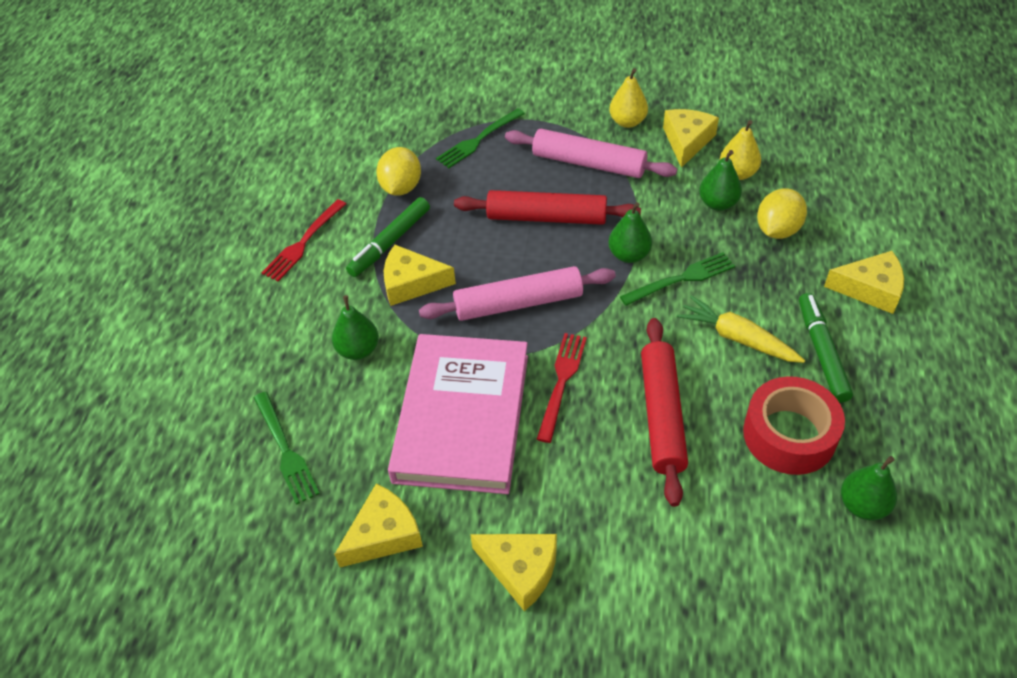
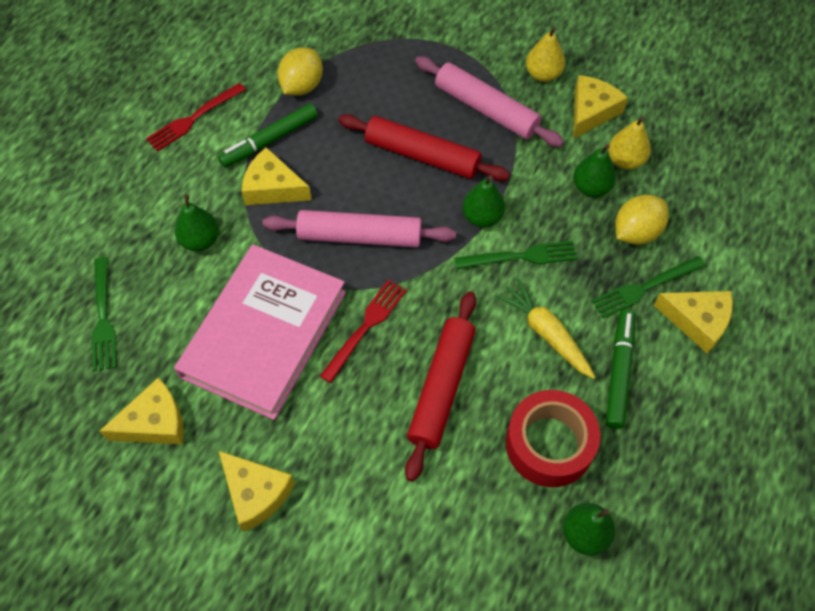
camera: 15 degrees right, 10 degrees up
green fork [436,108,525,168] -> green fork moved to [592,256,706,318]

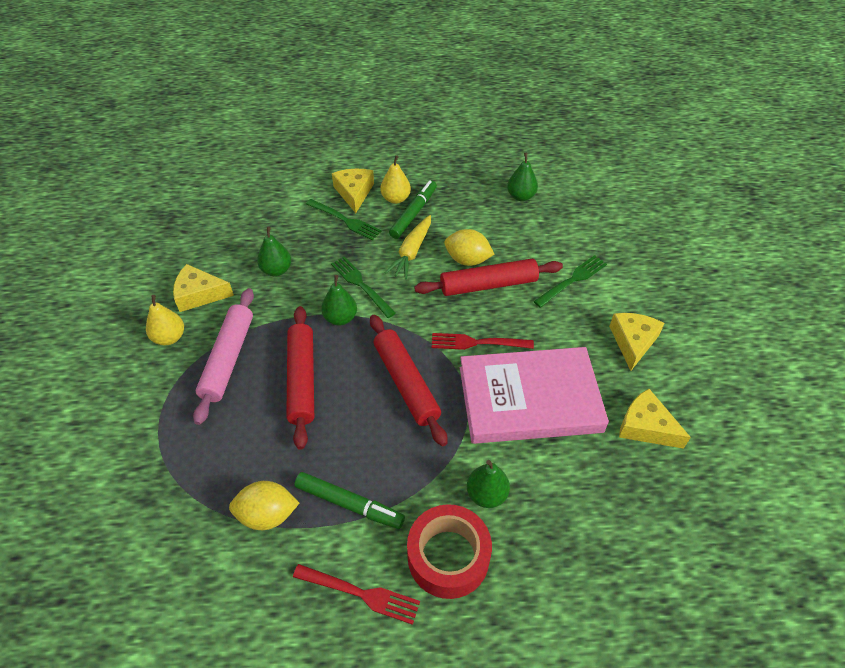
camera: 120 degrees left, 10 degrees down
green fork [92,257,117,371] -> green fork moved to [533,255,607,308]
yellow cheese [241,147,312,205] -> none
pink rolling pin [263,210,456,248] -> red rolling pin [370,315,447,446]
red tape [506,390,601,487] -> red tape moved to [407,504,492,599]
green marker [606,309,635,429] -> green marker turned 135 degrees clockwise [389,180,437,239]
yellow pear [608,116,651,170] -> yellow pear moved to [380,155,411,204]
yellow lemon [615,195,669,245] -> yellow lemon moved to [444,229,494,266]

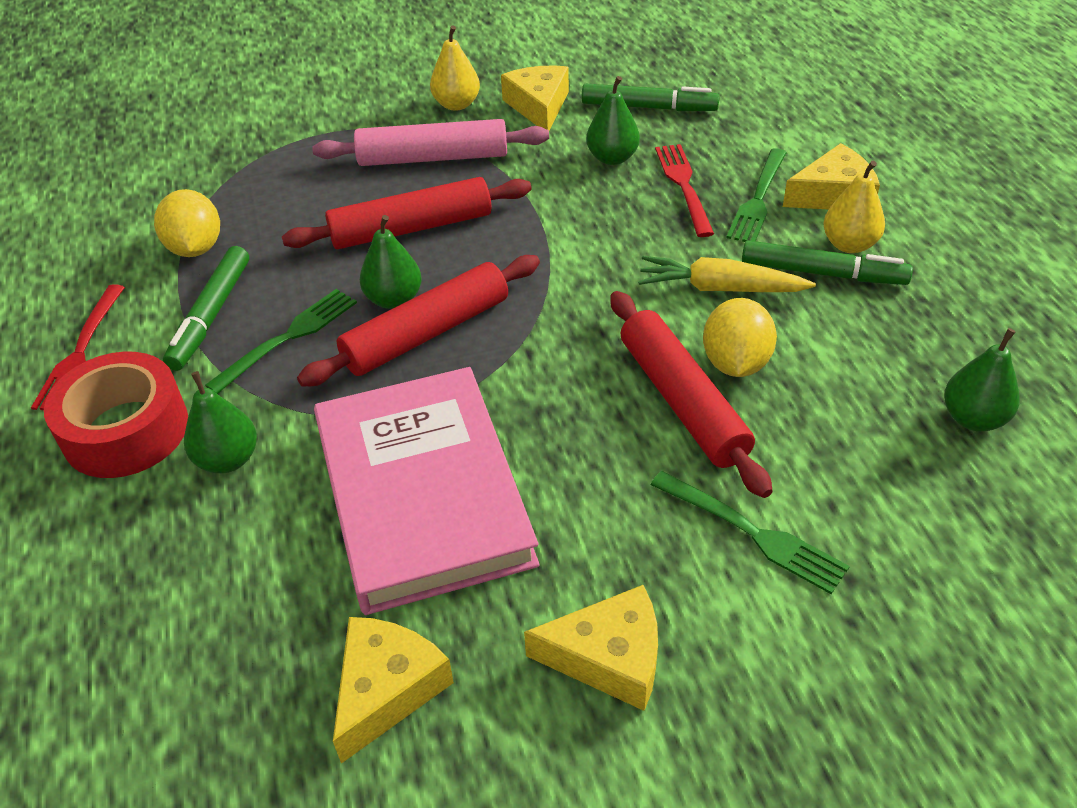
camera: 80 degrees right, 5 degrees down
green pear [321,275,357,325] -> green pear moved to [360,215,422,309]
green fork [331,256,396,318] -> green fork moved to [205,289,357,394]
red fork [432,333,534,350] -> red fork moved to [655,144,714,237]
none -> green marker [581,84,720,111]

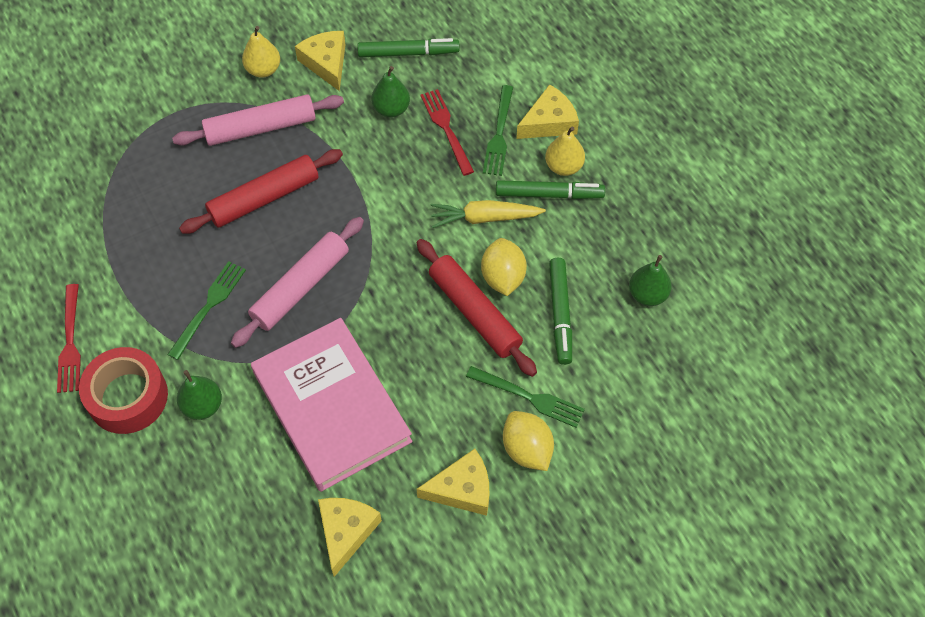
camera: 15 degrees left, 15 degrees up
yellow lemon [154,189,220,257] -> yellow lemon moved to [503,411,554,471]
green marker [163,246,249,371] -> green marker moved to [549,258,572,365]
red rolling pin [297,255,540,387] -> pink rolling pin [231,217,364,348]
green pear [360,215,422,309] -> none

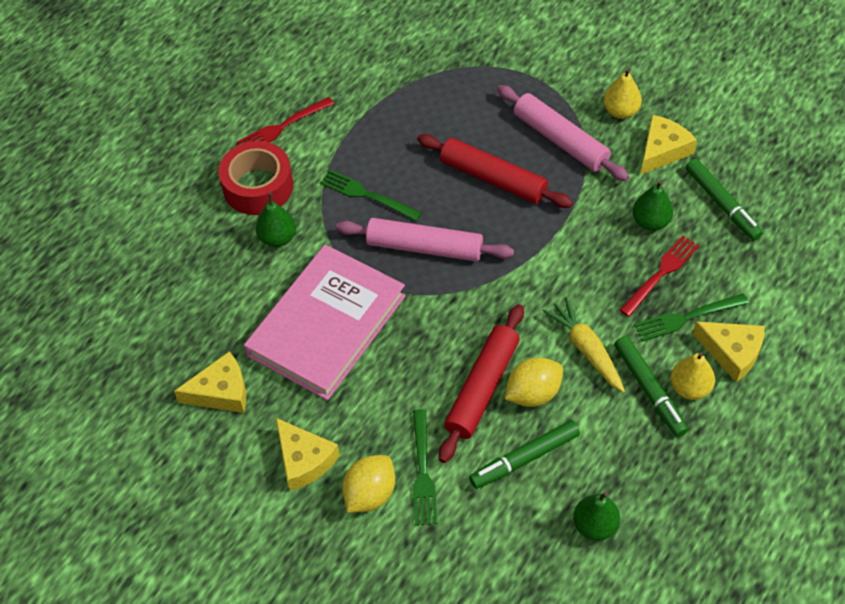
camera: 65 degrees right, 5 degrees down
green fork [167,261,246,360] -> green fork turned 150 degrees counterclockwise [320,170,422,221]

